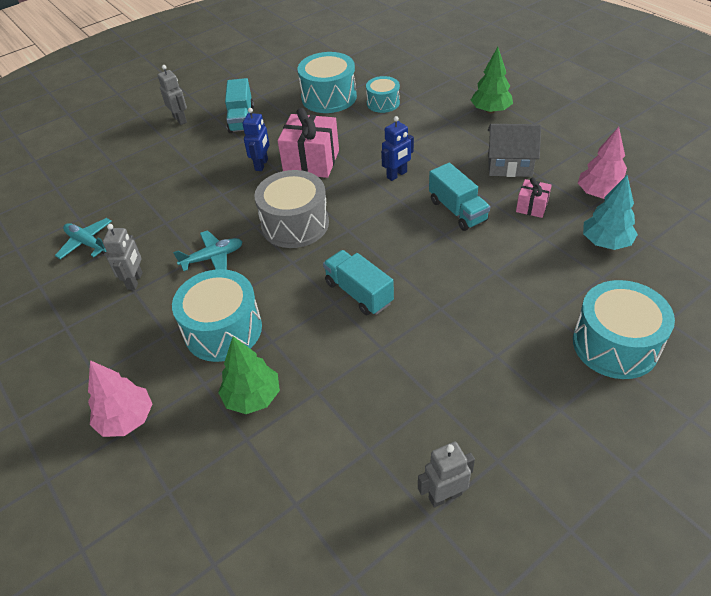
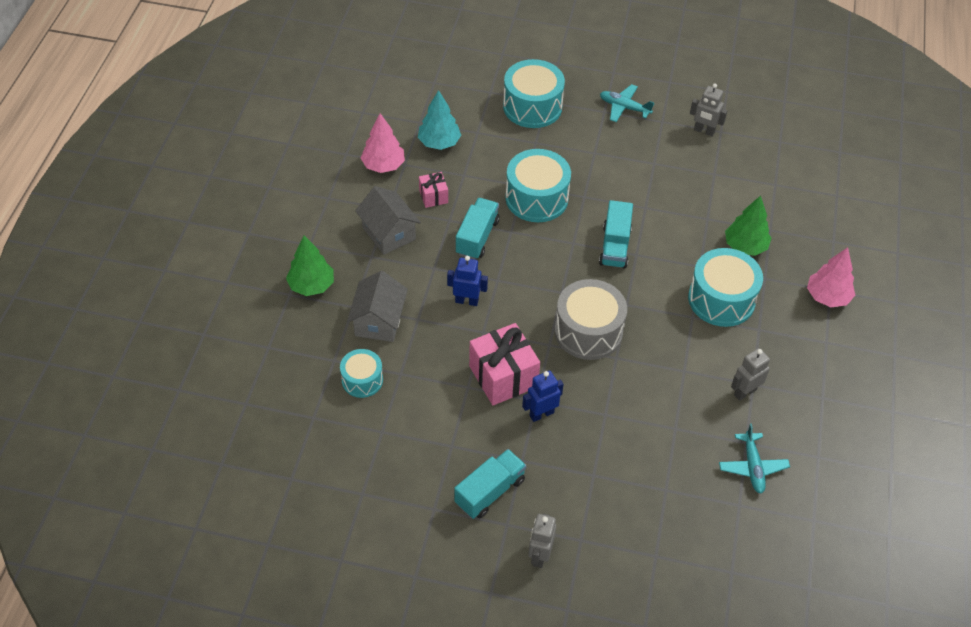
camera: 135 degrees left, 5 degrees up
turquoise plane [173,230,243,271] -> turquoise plane moved to [600,84,654,122]
turquoise drum [297,52,357,113] -> turquoise drum moved to [506,149,571,222]
none -> grey house [347,271,408,342]

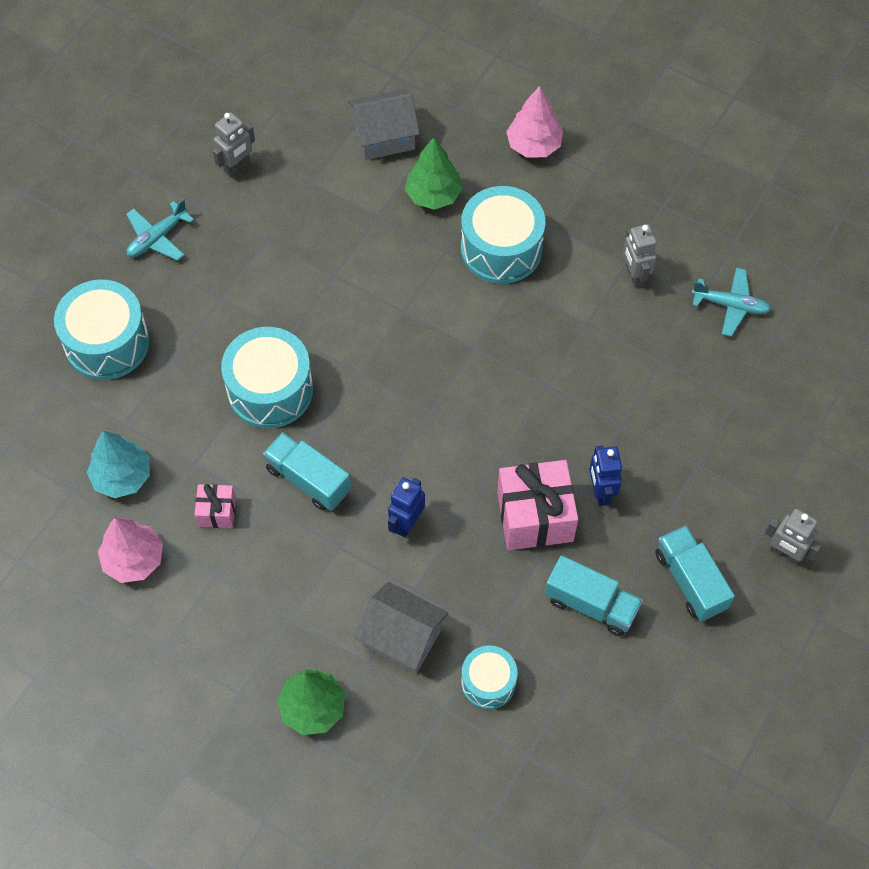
camera: 70 degrees left, 10 degrees up
grey house [355,186,421,255] -> grey house moved to [348,89,420,160]
grey drum [555,279,627,360] -> none
turquoise truck [599,200,633,269] -> turquoise truck moved to [545,555,643,636]

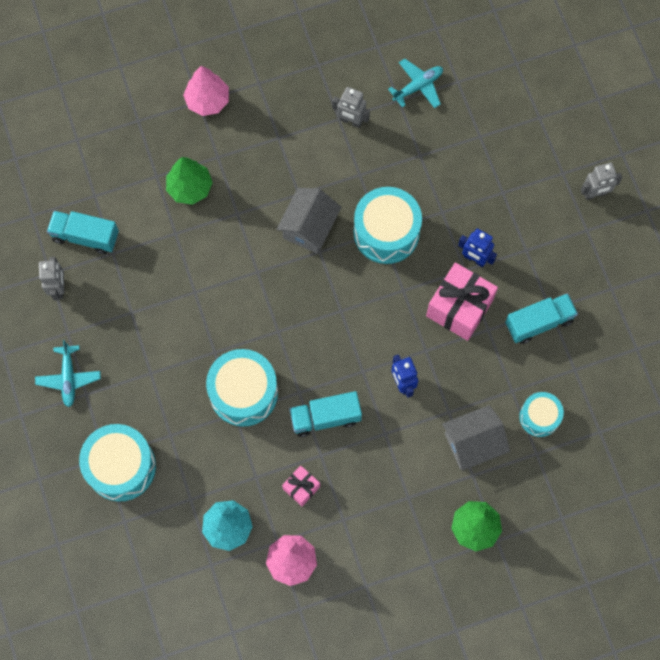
camera: 50 degrees left, 10 degrees up
grey house [348,89,420,160] -> grey house moved to [276,188,342,253]
turquoise drum [461,186,545,284] -> turquoise drum moved to [354,187,422,264]
turquoise truck [655,525,735,621] -> turquoise truck moved to [47,211,119,254]

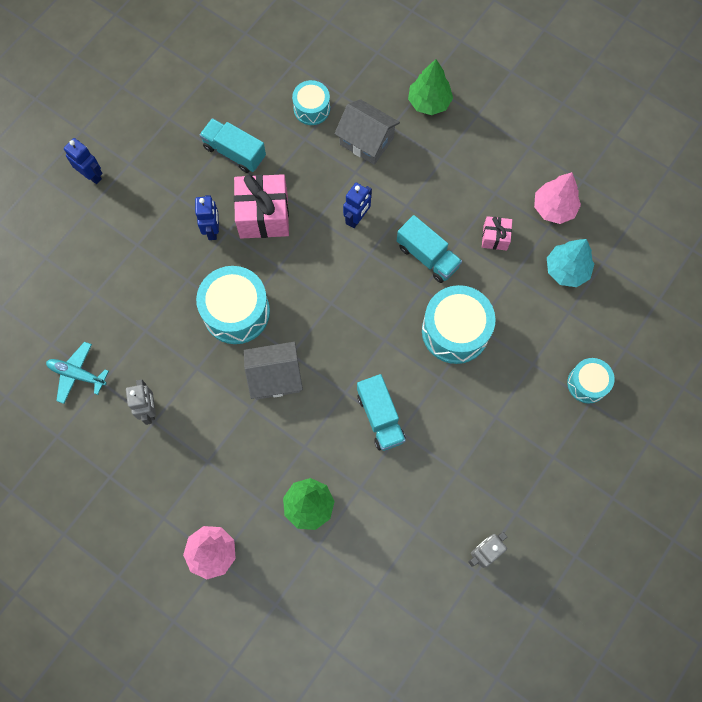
camera: 125 degrees left, 0 degrees up
turquoise plane [35,340,101,407] -> none
turquoise truck [47,211,119,254] -> turquoise truck moved to [357,374,406,451]
turquoise drum [79,424,156,502] -> turquoise drum [567,358,615,404], size x0.59
grey robot [581,162,622,200] -> blue robot [64,138,103,184]

